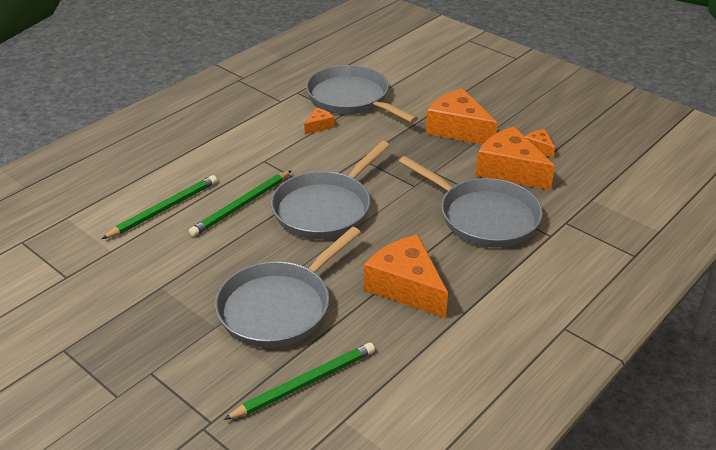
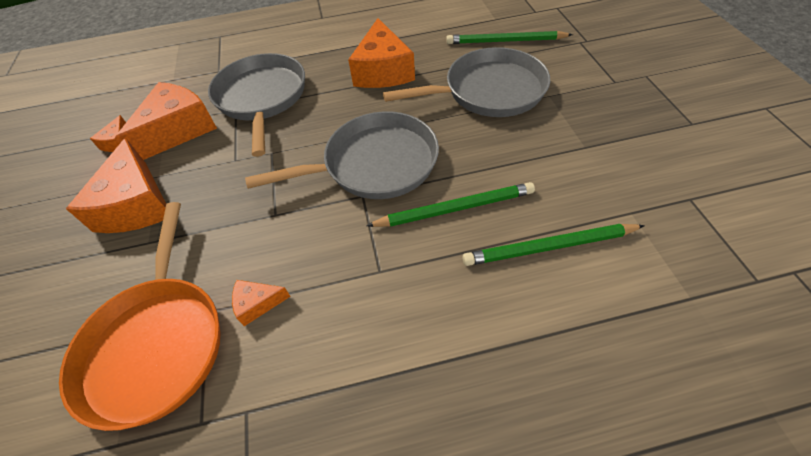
camera: 140 degrees left, 15 degrees up
grey pan [306,65,418,123] -> orange pan [59,202,220,431]
orange cheese [476,127,555,190] -> orange cheese turned 135 degrees counterclockwise [115,82,217,160]

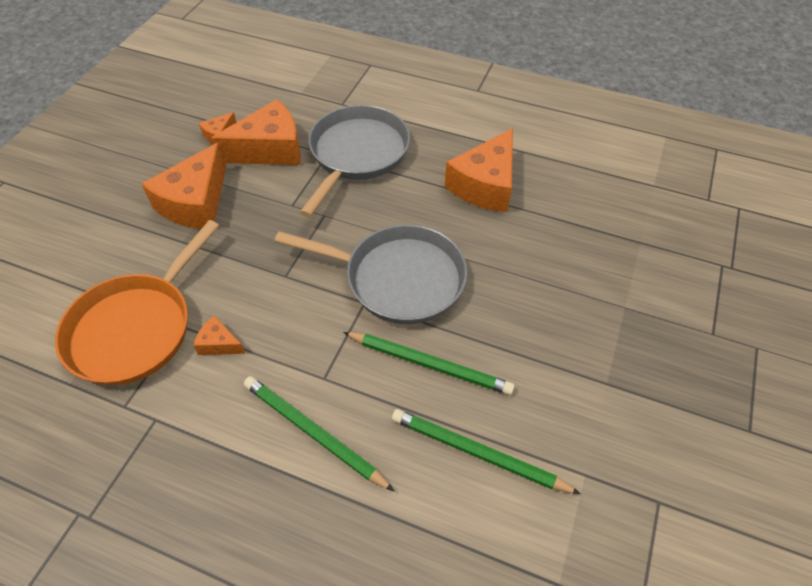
camera: 30 degrees right, 0 degrees up
grey pan [383,47,550,117] -> none
green pencil [446,31,573,44] -> green pencil moved to [244,376,394,491]

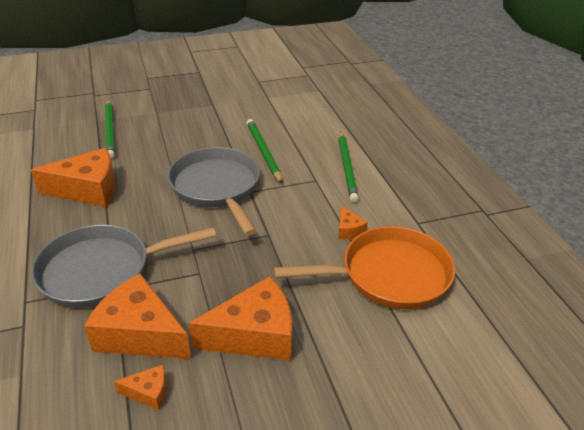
camera: 130 degrees left, 15 degrees down
green pencil [392,409,581,494] -> green pencil moved to [105,100,115,159]

